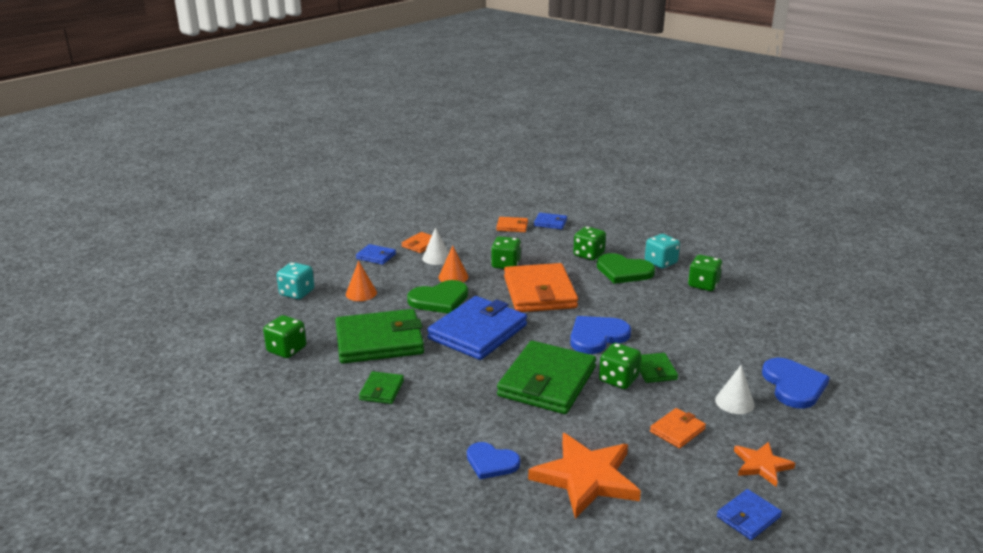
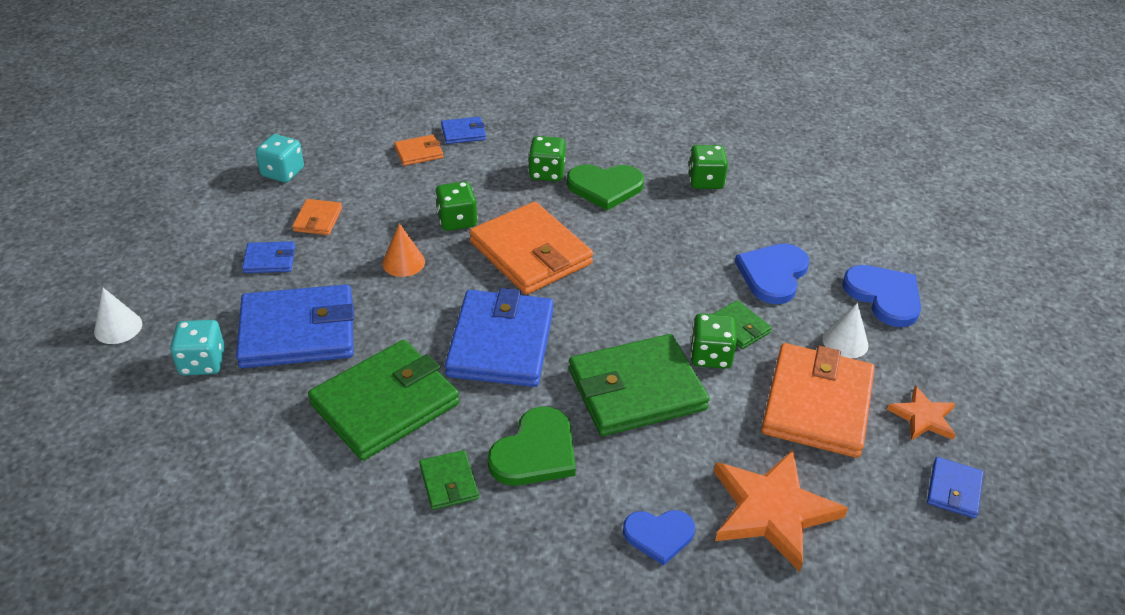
camera: 30 degrees left, 15 degrees up
green dice [263,315,306,358] -> none
orange cone [346,261,377,301] -> blue wallet [236,284,354,368]
green heart [407,280,468,313] -> green heart moved to [488,406,576,486]
white cone [422,227,449,265] -> white cone moved to [94,288,142,344]
green wallet [497,341,596,414] -> green wallet turned 75 degrees clockwise [569,334,710,436]
blue heart [570,316,631,354] -> blue heart moved to [735,243,809,304]
turquoise dice [645,234,680,269] -> turquoise dice moved to [255,134,304,183]
orange wallet [650,408,706,448] -> orange wallet [761,343,875,458], size x2.16

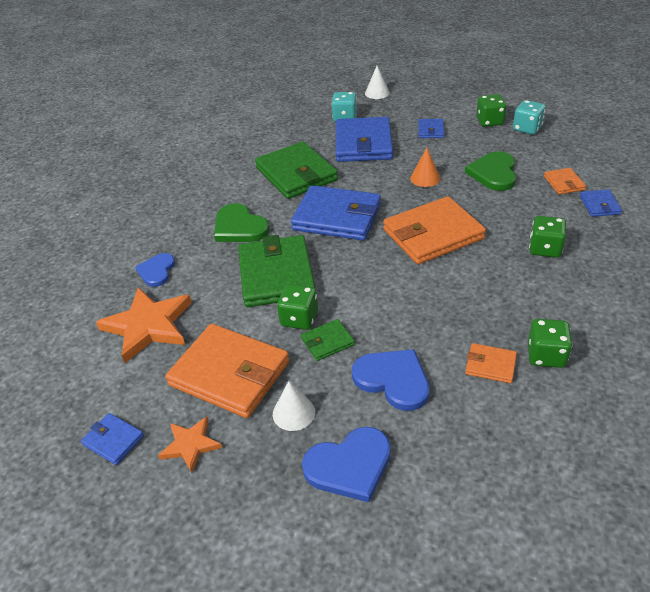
camera: 105 degrees right, 0 degrees up
orange wallet [292,199,342,235] -> orange wallet moved to [465,343,517,383]
green wallet [419,450,479,510] -> none
green dice [435,181,477,231] -> green dice moved to [476,94,507,127]
green heart [567,164,644,210] -> green heart moved to [465,151,516,191]

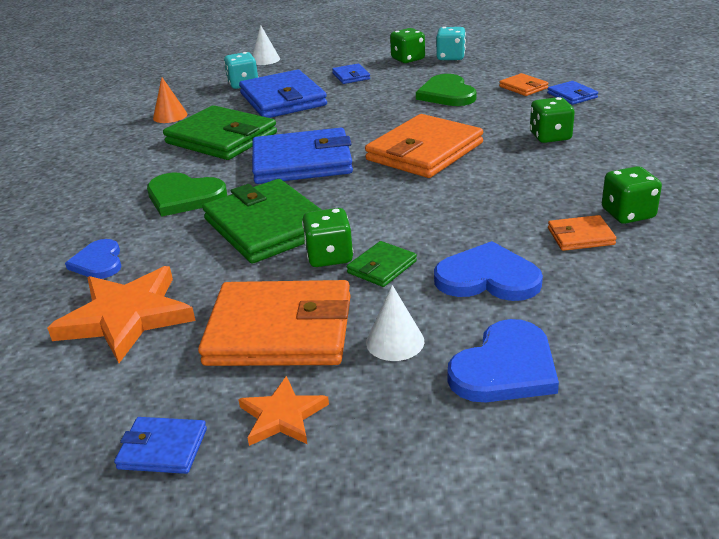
camera: 25 degrees left, 10 degrees down
orange cone [410,148,440,187] -> orange cone moved to [153,78,188,123]

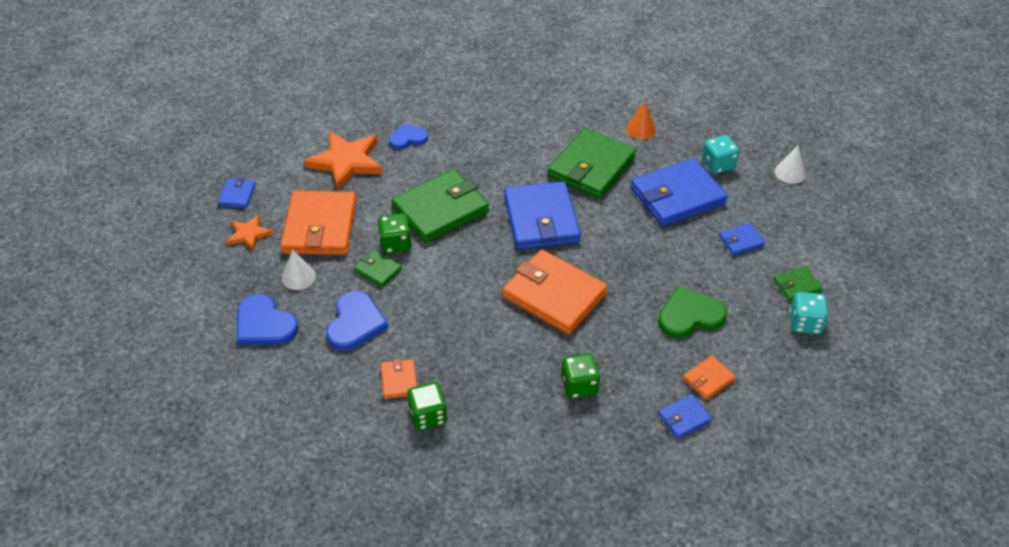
camera: 85 degrees right, 15 degrees up
green heart [147,173,227,217] -> none
green dice [390,28,425,63] -> green wallet [773,267,823,302]

